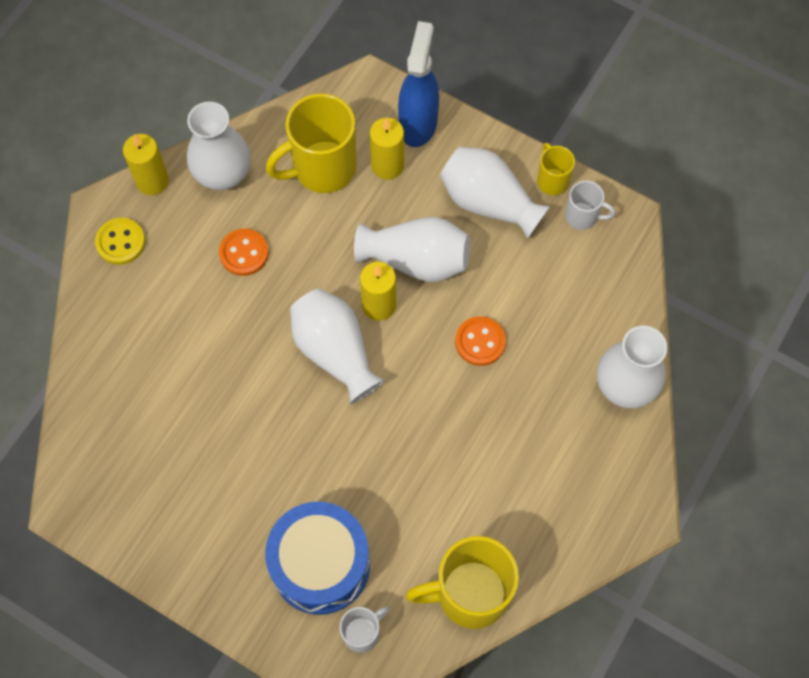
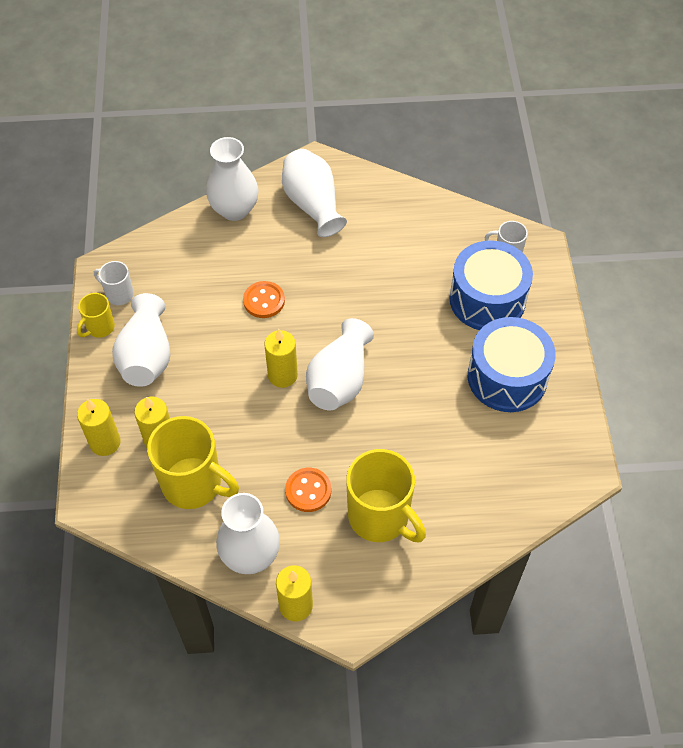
camera: 125 degrees left, 10 degrees down
yellow button [95,218,145,265] -> none
white vase [354,217,470,282] -> white vase moved to [282,149,347,237]
blue spray bottle [398,21,439,147] -> yellow candle [77,399,121,456]
yellow mug [405,536,519,629] -> yellow mug moved to [346,449,426,542]
white mug [565,181,615,230] -> white mug turned 45 degrees counterclockwise [94,261,134,305]
none -> blue drum [468,317,556,412]

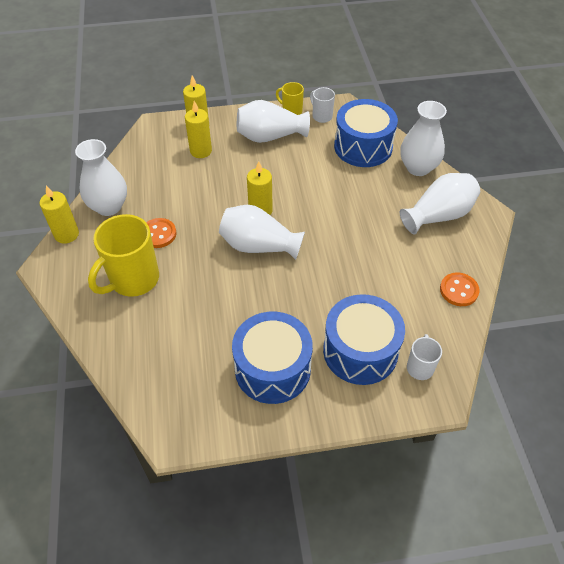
camera: 85 degrees right, 5 degrees down
white mug [94,261,134,305] -> white mug turned 60 degrees counterclockwise [310,87,335,123]
yellow mug [147,416,239,509] -> none
orange button [243,281,285,318] -> orange button moved to [440,273,480,306]
none -> blue drum [334,99,398,167]

